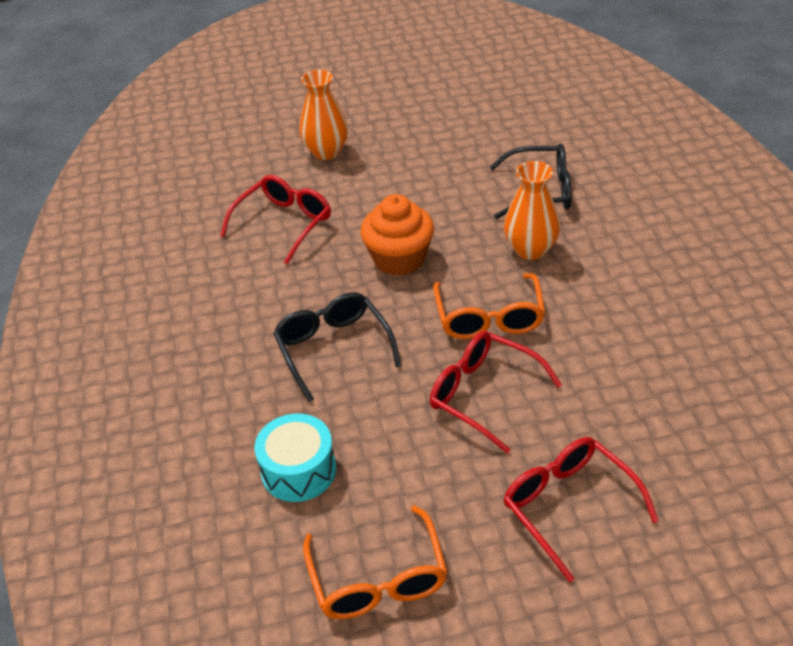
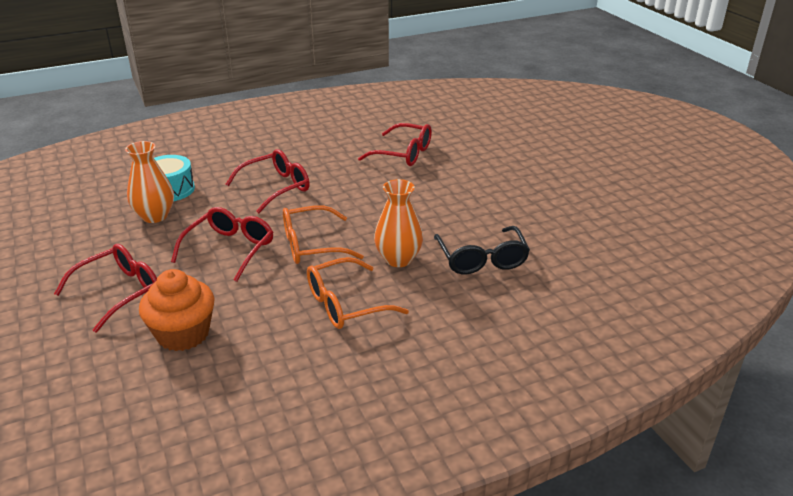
camera: 75 degrees right, 10 degrees down
black glasses [273,292,401,402] -> red glasses [226,149,310,213]
orange vase [299,70,348,160] -> orange vase moved to [125,141,174,223]
orange glasses [303,505,447,619] -> orange glasses moved to [307,257,409,329]
orange cupcake [360,194,434,276] -> orange cupcake moved to [139,269,215,351]

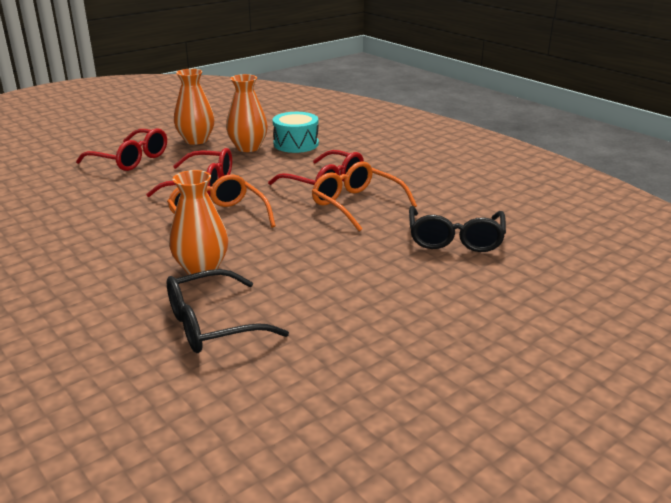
camera: 75 degrees right, 5 degrees down
orange cupcake [139,269,215,351] -> none
orange glasses [307,257,409,329] -> orange glasses moved to [312,161,417,231]
red glasses [358,123,432,166] -> black glasses [409,206,506,252]
none -> orange vase [174,69,215,145]

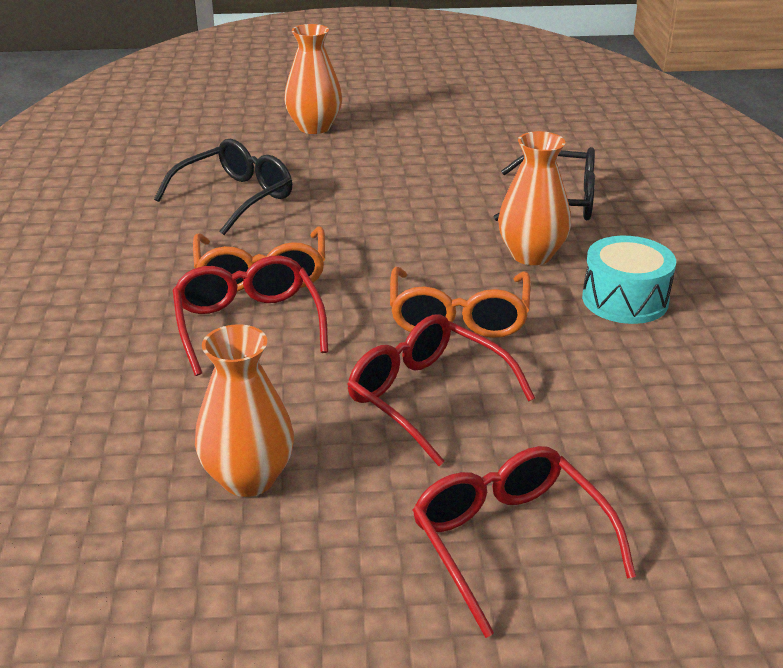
camera: 145 degrees left, 5 degrees up
orange vase [174,69,215,145] -> orange vase moved to [284,24,342,134]
turquoise drum [273,112,319,153] -> turquoise drum moved to [582,236,676,324]

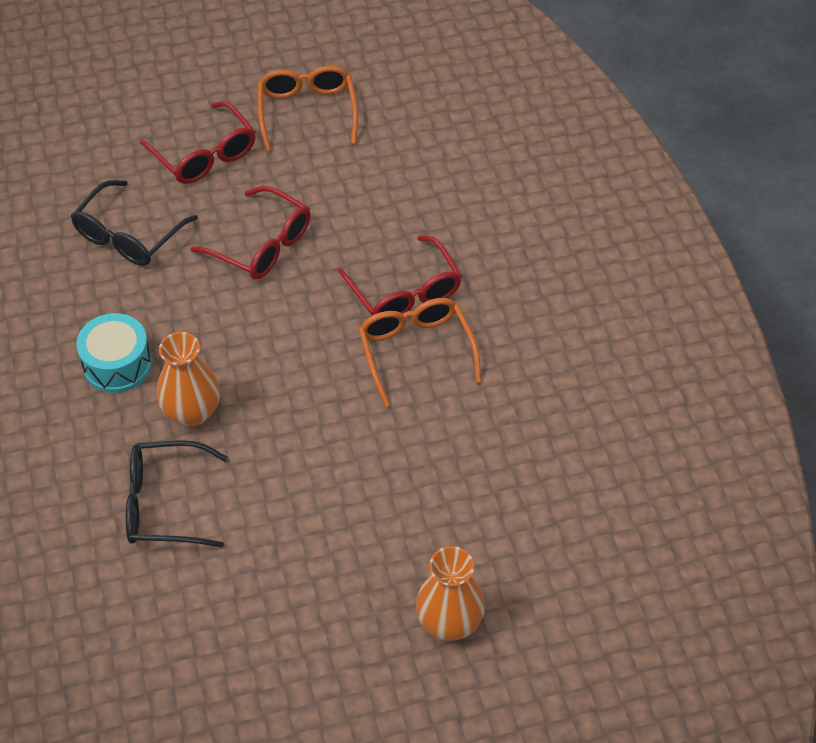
camera: 170 degrees right, 20 degrees up
black glasses [154,139,292,235] -> black glasses moved to [71,180,198,266]
orange vase [195,324,294,497] -> none
orange glasses [390,267,531,338] -> orange glasses moved to [258,66,358,151]

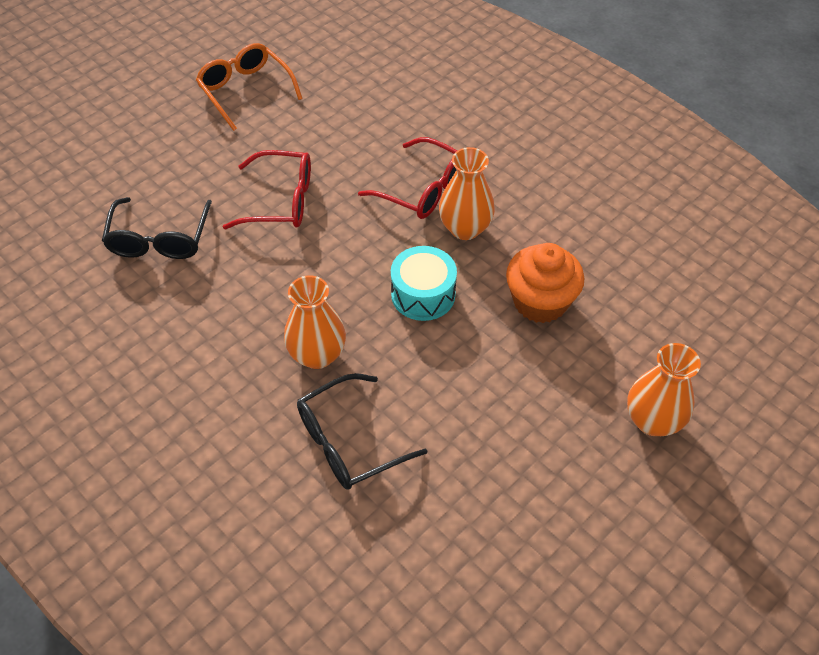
camera: 30 degrees left, 0 degrees up
turquoise drum [76,313,152,393] -> turquoise drum moved to [391,246,457,321]
red glasses [139,101,255,184] -> none
orange glasses [358,298,481,407] -> orange vase [439,147,495,240]
none -> orange cupcake [506,243,584,323]

